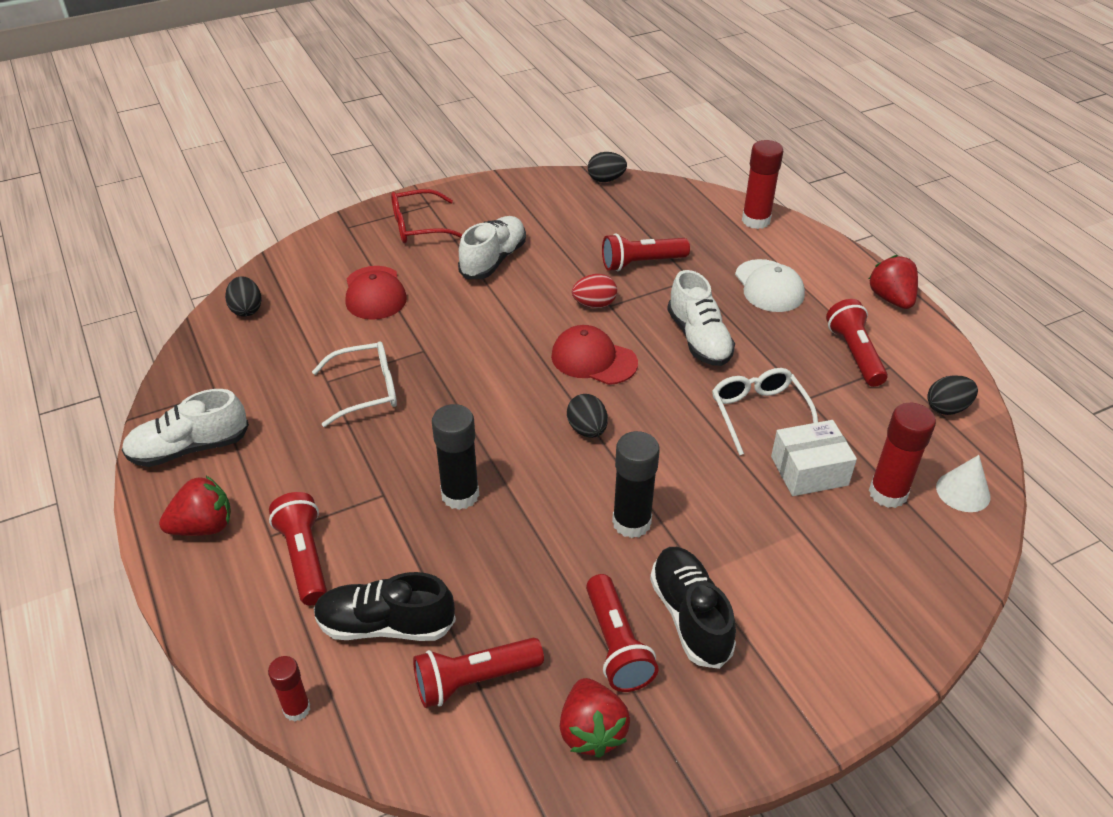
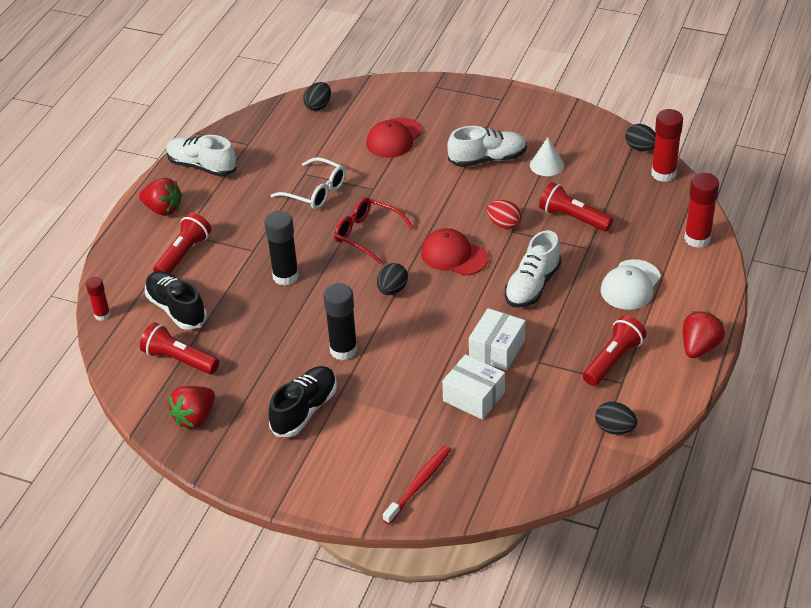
camera: 50 degrees right, 0 degrees up
red glasses [391,189,463,243] -> red glasses moved to [334,197,414,264]
red cap [551,325,638,385] -> red cap turned 45 degrees counterclockwise [421,228,489,276]
red flashlight [586,574,659,692] -> none
white glasses [712,368,818,456] -> white box [469,308,525,370]
red glue stick [869,403,936,508] -> red glue stick moved to [651,109,683,182]
white cone [936,455,991,512] -> white cone moved to [530,138,564,176]
none -> red toothbrush [383,445,451,524]

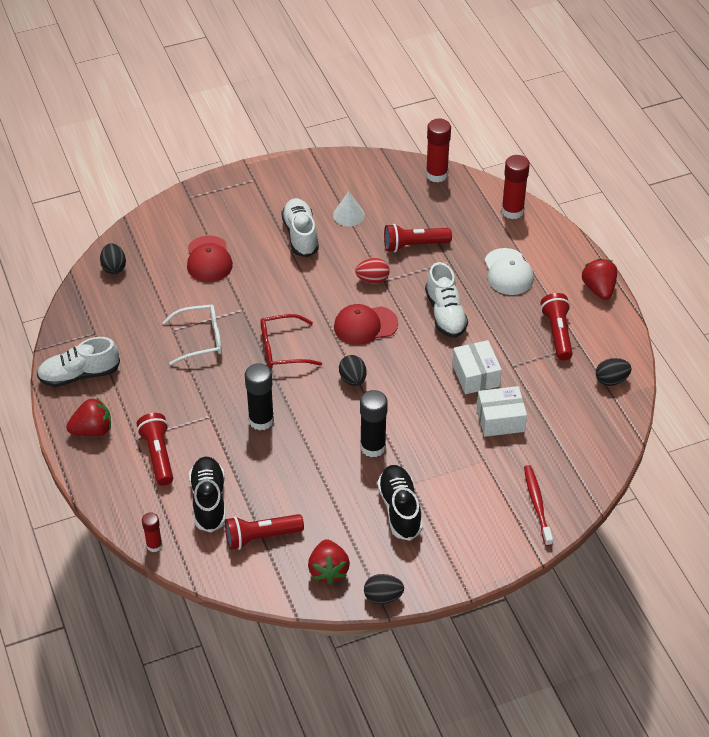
camera: 45 degrees left, 5 degrees up
black shoe [145,271,207,330] -> black shoe turned 75 degrees clockwise [189,456,226,533]
white shoe [447,126,527,167] -> white shoe turned 45 degrees counterclockwise [281,198,319,257]
black egg [625,124,656,151] -> black egg moved to [364,574,404,604]

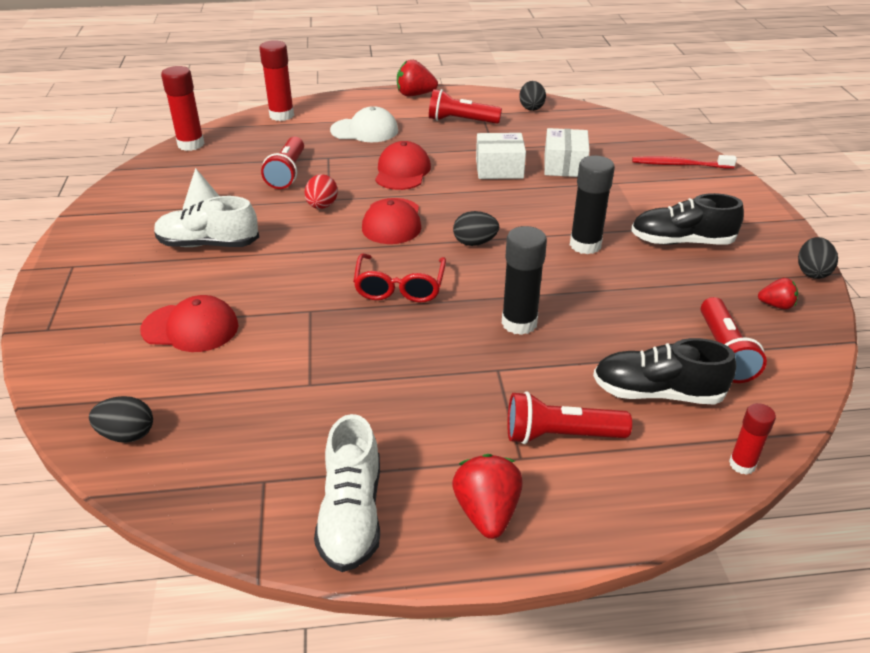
camera: 75 degrees left, 10 degrees down
white glasses [162,304,222,365] -> none
red strawberry [308,539,350,585] -> red strawberry [758,278,798,310], size x0.60
white shoe [425,262,468,338] -> red cap [375,141,431,190]

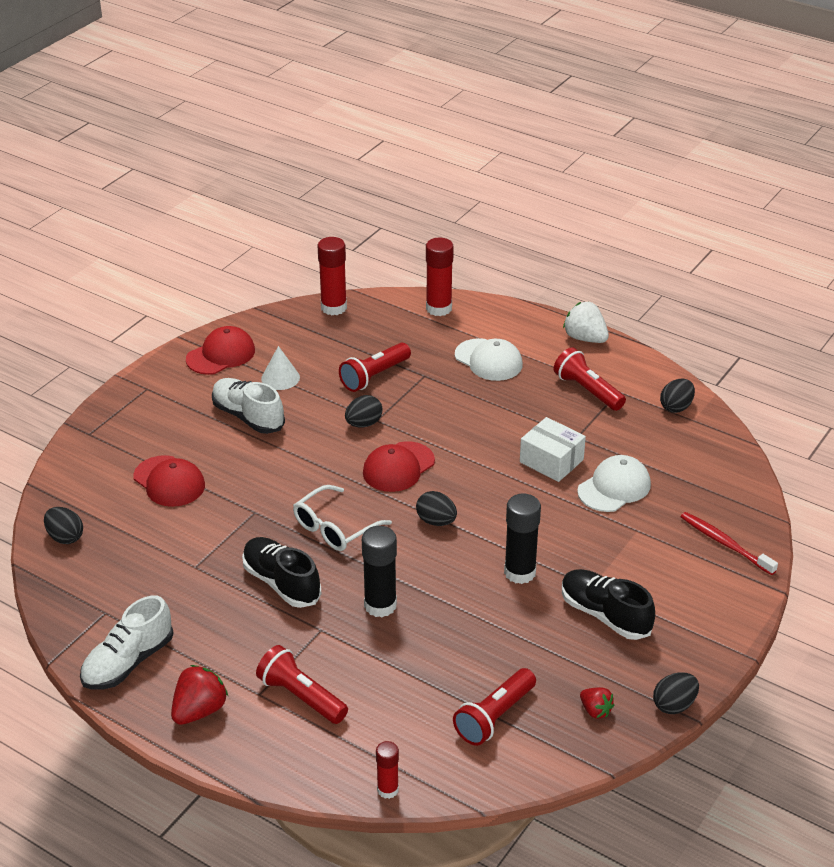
camera: 40 degrees right, 0 degrees up
red egg [305,174,338,209] -> black egg [345,395,382,427]
red glasses [353,253,446,302] -> white glasses [293,485,392,551]
red cap [375,141,431,190] -> red cap moved to [186,326,255,375]
red strawberry [397,60,438,96] -> white strawberry [563,302,609,343]
white box [544,128,590,177] -> white cap [577,455,651,512]
black shoe [593,338,736,405] -> black shoe moved to [242,537,322,608]

